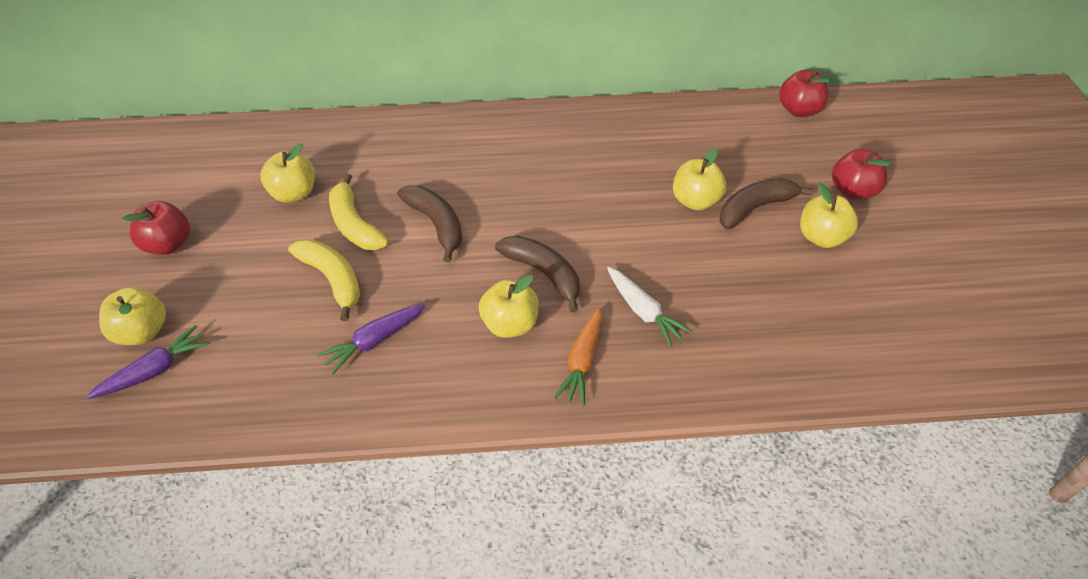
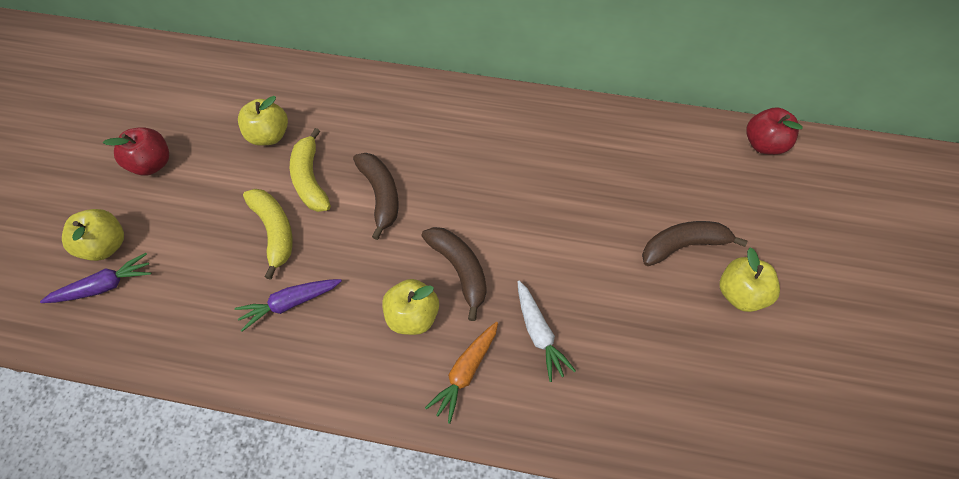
camera: 15 degrees right, 10 degrees up
yellow apple [673,148,727,211] -> none
red apple [832,149,891,200] -> none

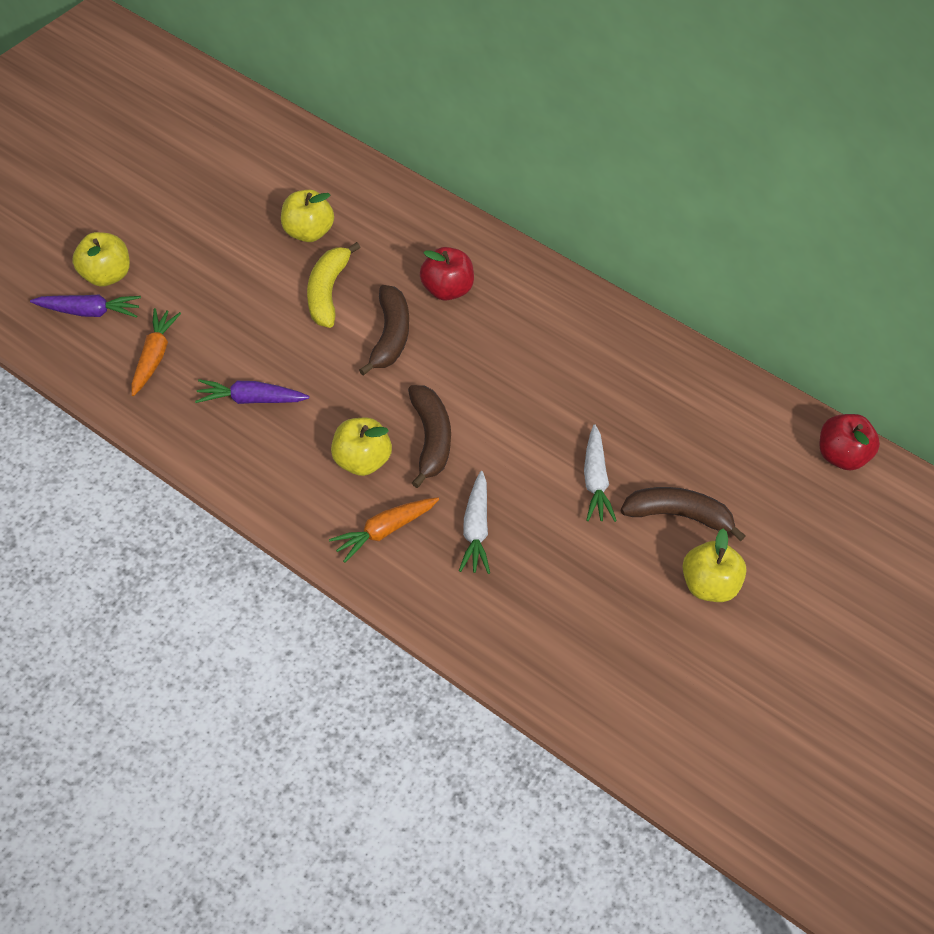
camera: 20 degrees right, 5 degrees down
red apple [103,127,169,176] -> red apple moved to [420,247,474,301]
yellow banana [243,189,292,280] -> none
none -> orange carrot [131,308,181,396]
none -> white carrot [584,424,617,522]

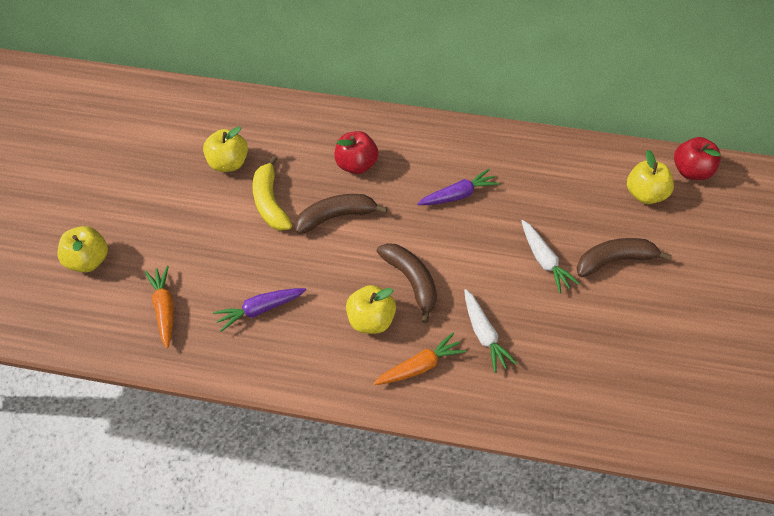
camera: 20 degrees left, 0 degrees up
purple carrot [30,295,141,318] -> purple carrot moved to [417,169,499,205]
orange carrot [329,497,439,563] -> orange carrot turned 150 degrees counterclockwise [373,332,466,385]
brown banana [359,285,409,376] -> brown banana turned 90 degrees counterclockwise [295,194,388,234]
yellow apple [682,528,747,602] -> yellow apple moved to [627,150,674,204]

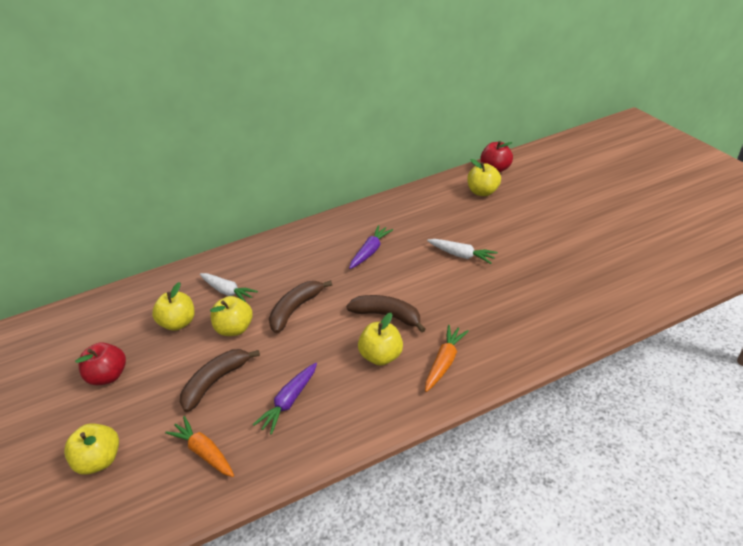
camera: 30 degrees left, 15 degrees down
yellow banana [252,156,292,231] -> yellow apple [210,296,252,336]
red apple [335,131,379,174] -> red apple moved to [75,342,126,385]
white carrot [464,289,517,373] -> white carrot moved to [200,273,258,302]
brown banana [577,238,671,277] -> brown banana moved to [180,349,260,412]

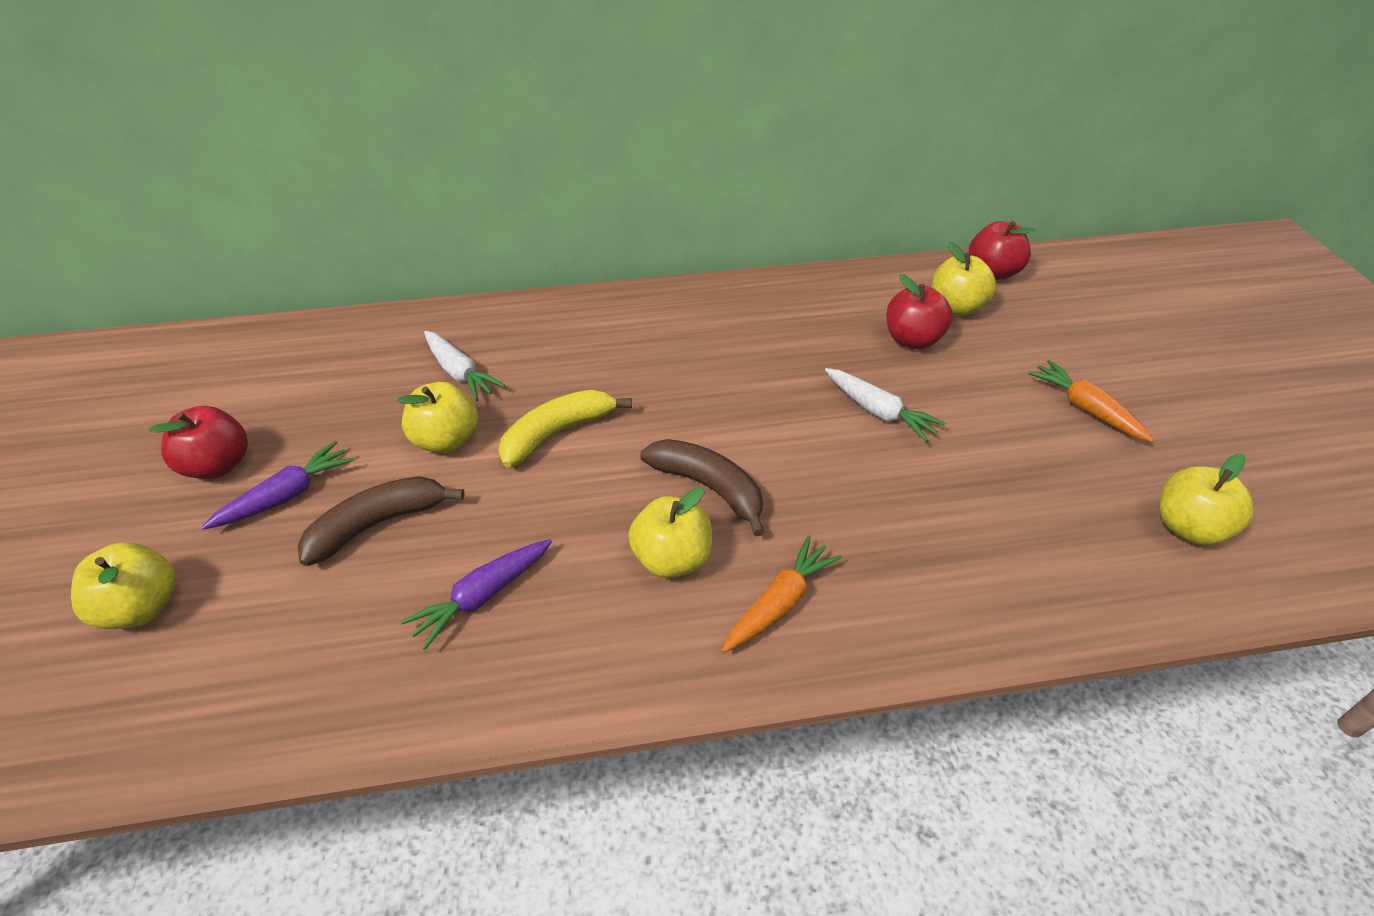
camera: 10 degrees right, 5 degrees up
yellow apple [152,282,195,331] -> yellow apple moved to [1159,453,1254,545]
orange carrot [165,416,234,477] -> orange carrot moved to [1028,360,1154,442]
brown banana [269,280,332,333] -> yellow banana [499,389,632,467]
purple carrot [349,225,393,269] -> purple carrot moved to [202,441,354,529]
none -> red apple [886,274,953,349]

